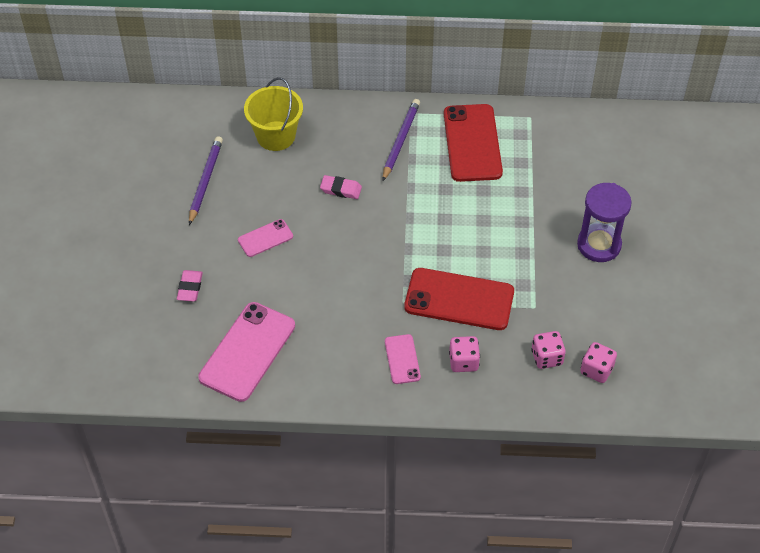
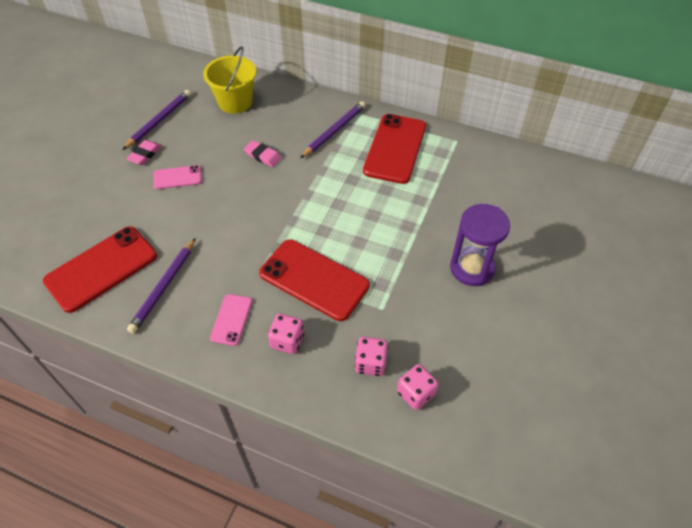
camera: 20 degrees right, 0 degrees up
pink eraser [177,270,203,302] -> pink eraser moved to [126,140,161,165]
pink phone [198,302,295,402] -> red phone [43,226,157,313]
none -> purple pencil [127,238,196,334]

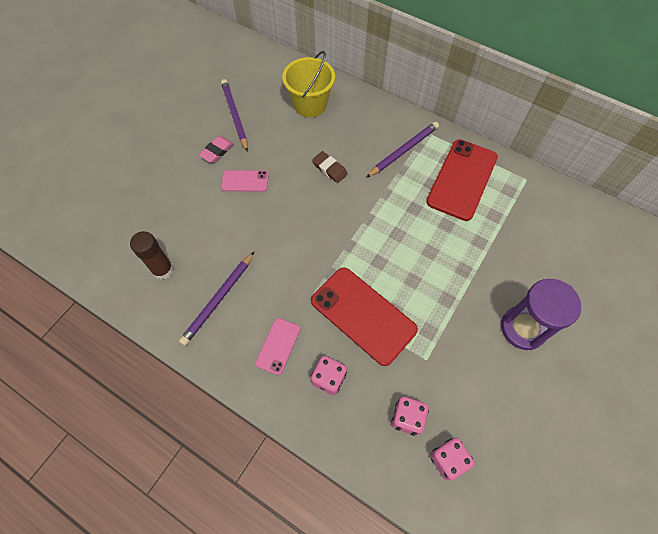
camera: 10 degrees right, 10 degrees up
red phone [43,226,157,313] -> brown glue stick [130,231,174,280]
purple pencil [122,90,191,150] -> purple pencil turned 60 degrees counterclockwise [221,79,248,152]
pink eraser [244,140,281,167] -> brown eraser [312,151,348,183]

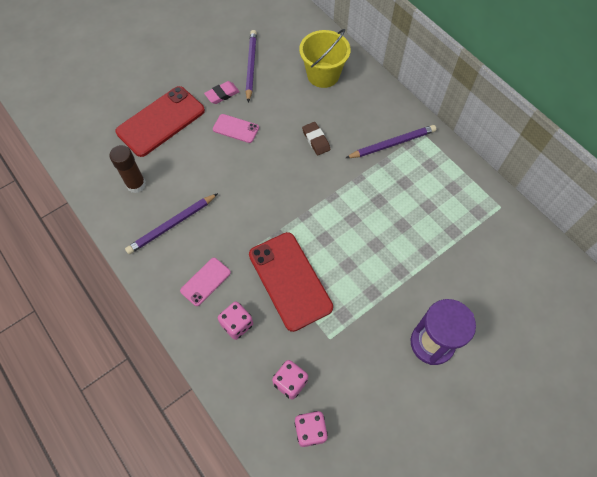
camera: 20 degrees right, 0 degrees up
red phone [426,139,498,221] -> red phone moved to [115,86,205,157]

